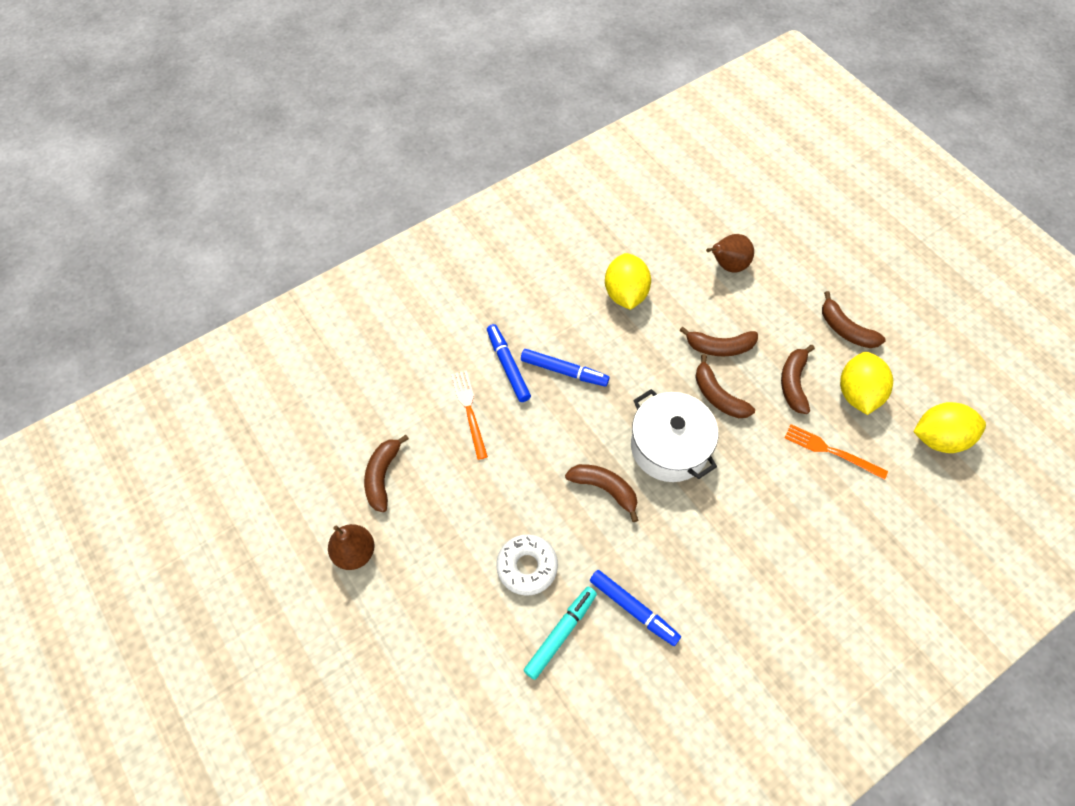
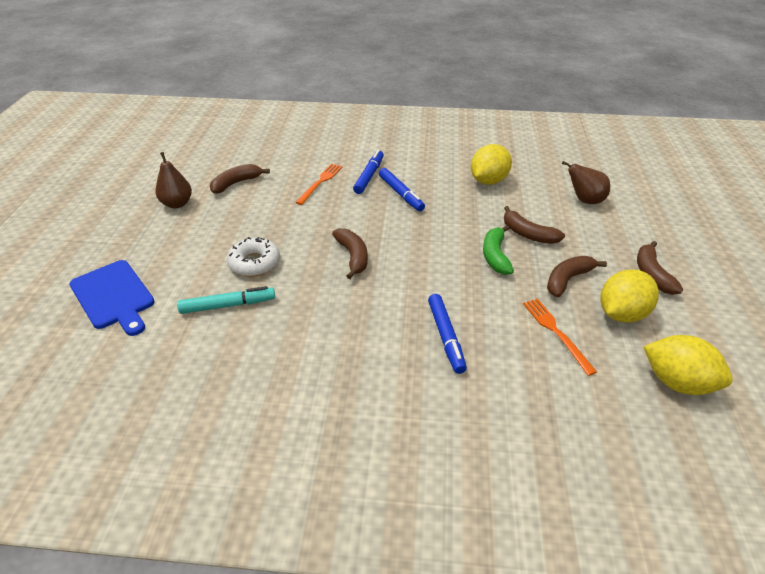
camera: 40 degrees right, 20 degrees down
blue marker [590,570,681,646] -> blue marker moved to [428,294,467,374]
white pot [631,389,718,482] -> none
brown banana [695,354,755,418] -> green banana [483,225,514,275]
none -> blue cutting board [69,260,155,336]

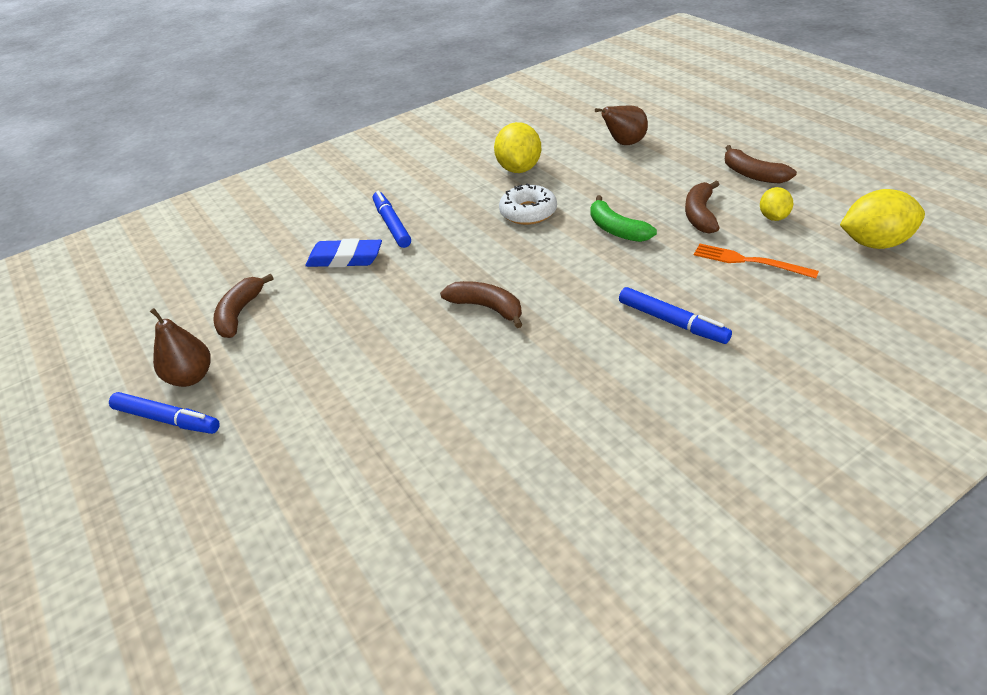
camera: 35 degrees left, 0 degrees up
blue cutting board [69,260,155,336] -> none
turquoise marker [177,286,275,314] -> none
white donut [227,237,280,277] -> white donut moved to [499,183,557,225]
orange fork [295,164,342,205] -> blue eraser [306,238,382,267]
blue marker [379,168,425,211] -> blue marker moved to [109,392,220,434]
brown banana [504,206,565,244] -> none
yellow lemon [600,269,659,323] -> yellow lemon [760,187,793,221], size x0.58

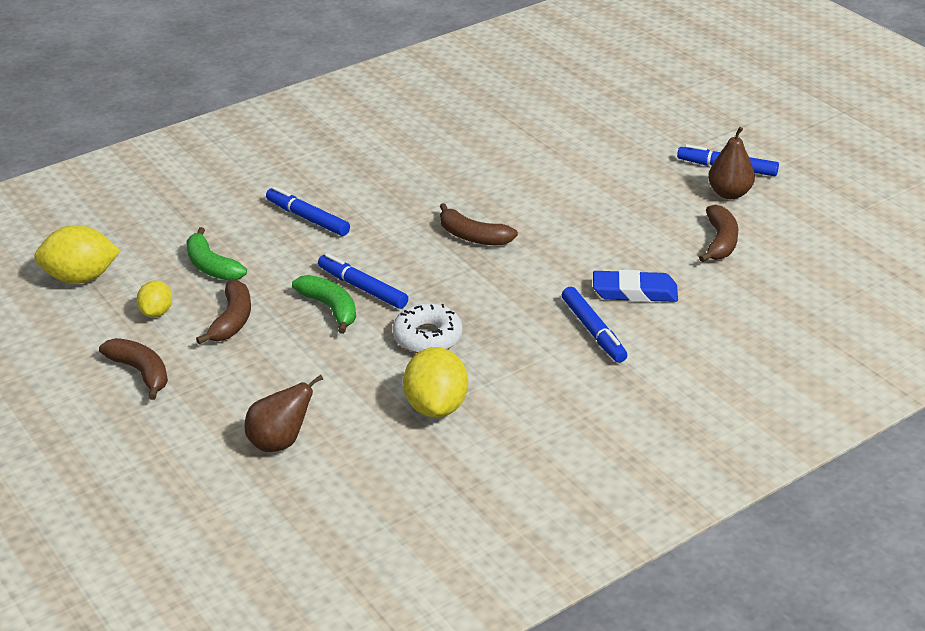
camera: 175 degrees right, 5 degrees down
orange fork [694,244,819,279] -> green banana [186,227,247,281]
none -> blue marker [318,253,408,309]

